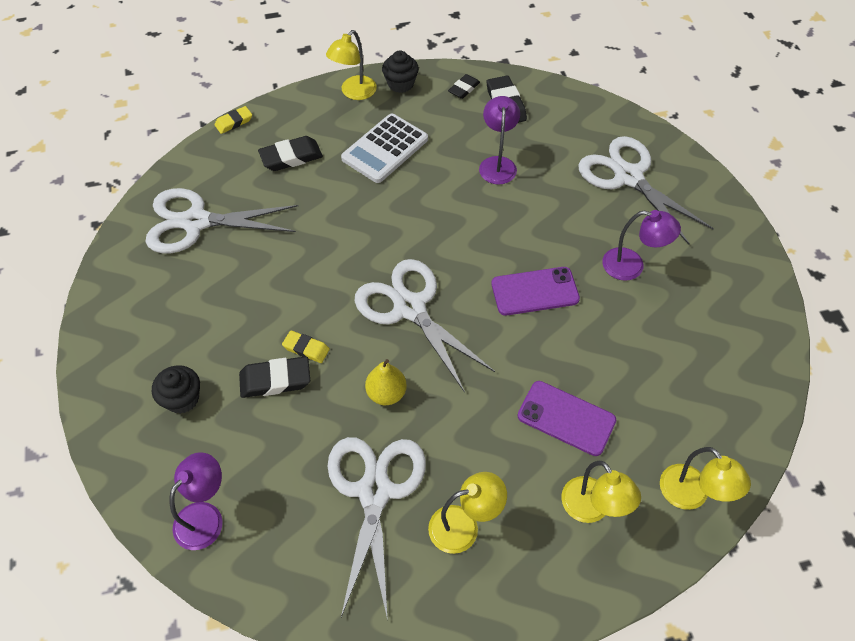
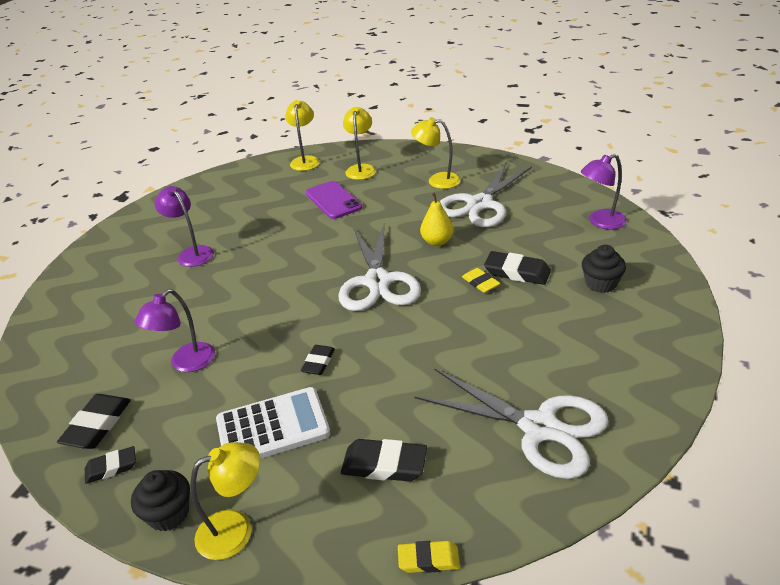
camera: 145 degrees left, 20 degrees down
purple phone [491,267,580,316] -> none
white scissors [578,136,714,245] -> none
none -> black eraser [301,345,335,375]

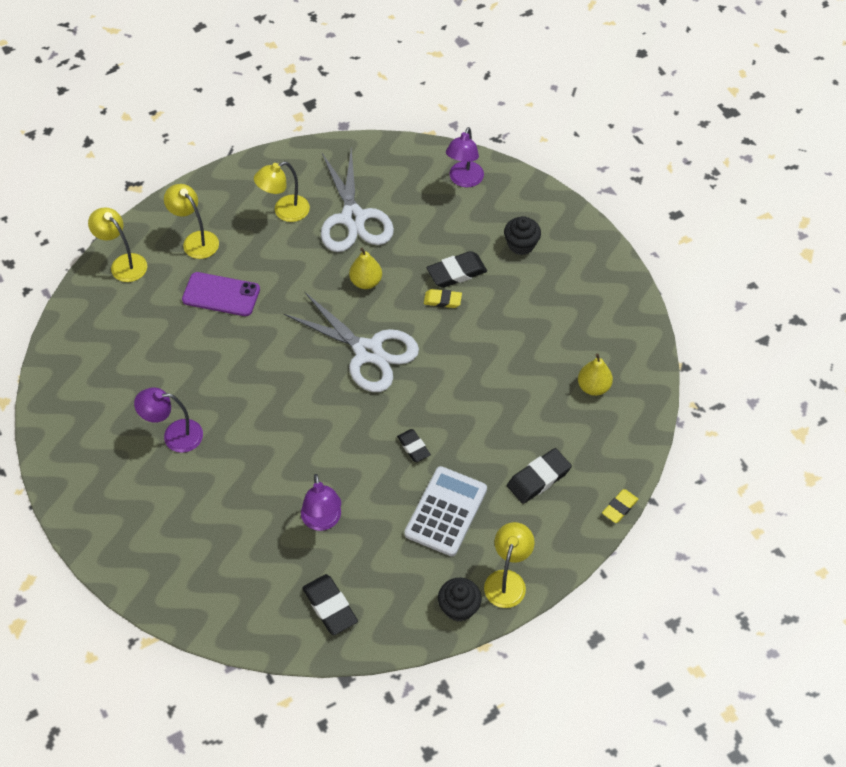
camera: 50 degrees left, 20 degrees up
black eraser [85,446,136,484] -> none
white scissors [415,368,609,479] -> yellow pear [578,353,613,396]

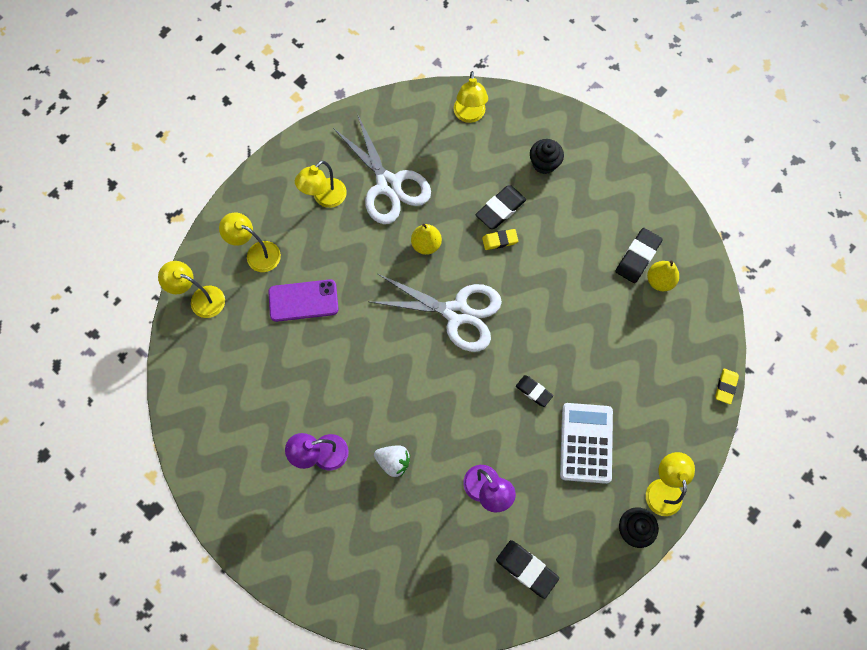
camera: 20 degrees left, 15 degrees up
purple lamp [446,127,484,187] -> yellow lamp [454,71,488,123]
black eraser [507,448,572,504] -> black eraser moved to [616,228,663,283]
none -> white strawberry [374,445,410,477]

